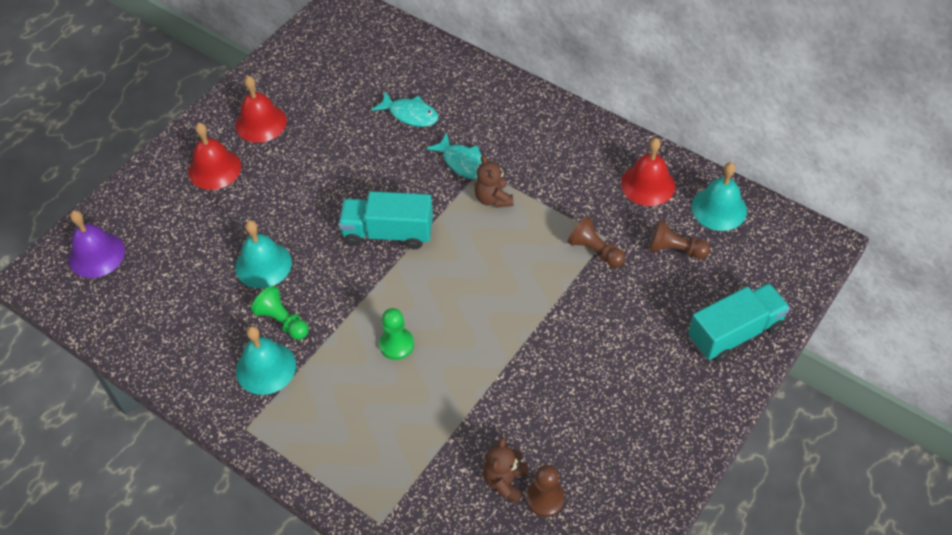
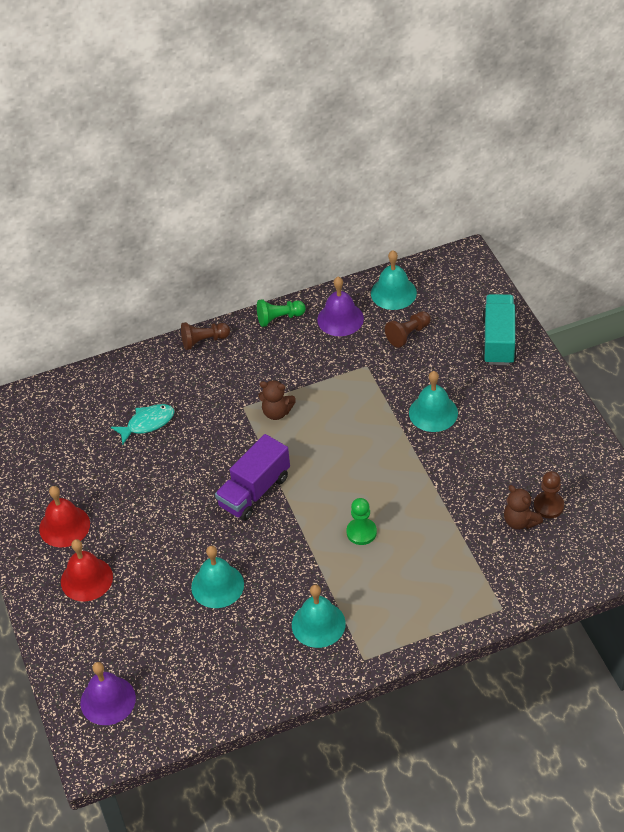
camera: 55 degrees left, 5 degrees down
green pawn [251,286,309,340] -> green pawn moved to [257,299,306,327]
turquoise truck [338,191,433,249] -> purple truck [215,434,290,521]
turquoise fish [426,133,482,180] -> none
brown pawn [568,216,625,267] -> brown pawn moved to [181,322,230,350]
red bell [621,138,675,206] -> purple bell [317,277,364,336]
none -> turquoise bell [409,371,458,432]

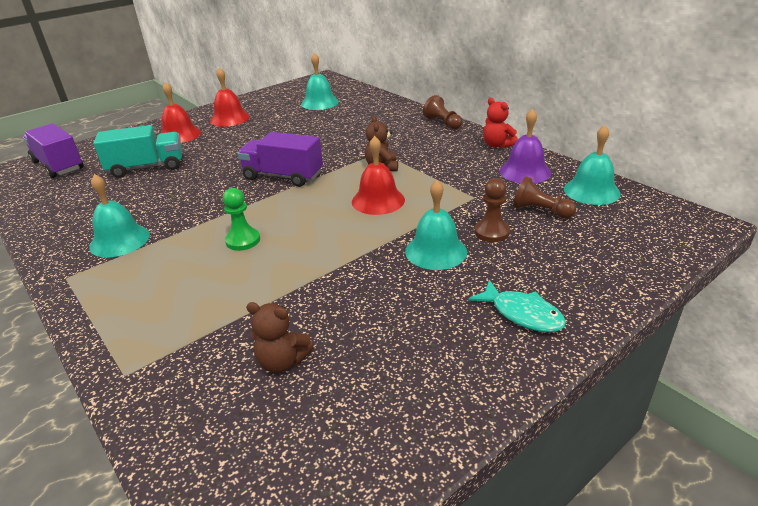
camera: 70 degrees right, 15 degrees down
purple bell [80,662,136,725] -> purple truck [23,123,84,178]
turquoise fish [111,404,175,445] -> turquoise fish moved to [468,280,566,332]
turquoise bell [191,546,244,608] -> turquoise bell moved to [301,53,339,110]
green pawn [257,299,306,327] -> red teddy bear [483,98,518,148]
turquoise truck [482,294,517,365] -> turquoise truck moved to [94,125,182,178]
brown teddy bear [504,485,543,530] -> brown teddy bear turned 105 degrees counterclockwise [246,302,314,373]
brown pawn [534,471,564,518] -> brown pawn moved to [474,178,510,242]
none -> red bell [352,136,405,215]

